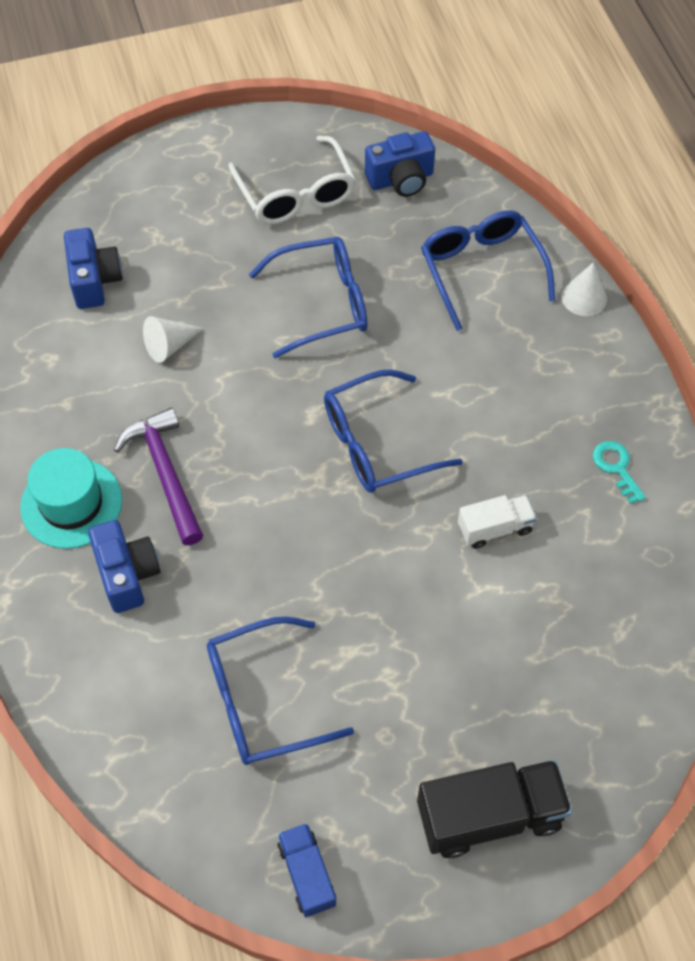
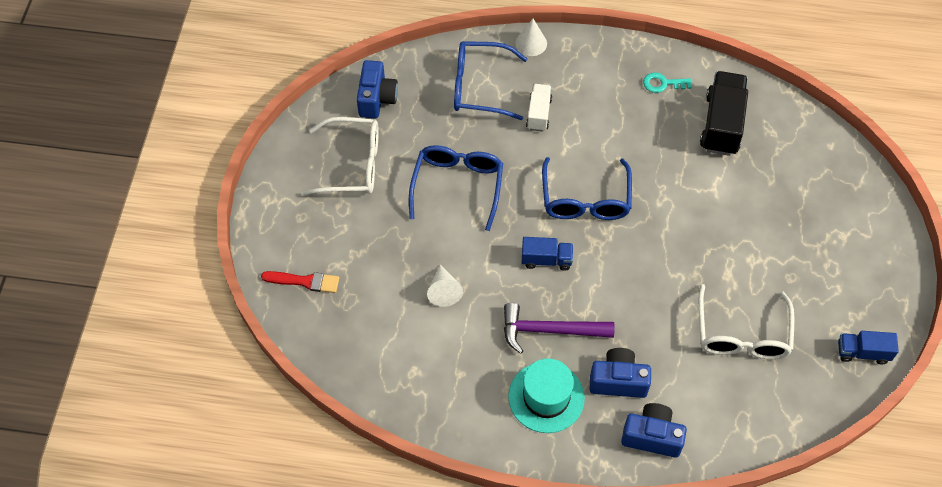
camera: 65 degrees left, 0 degrees up
blue camera [64,228,122,309] -> blue camera moved to [621,403,687,458]
blue glasses [207,617,354,765] -> white glasses [698,284,794,359]
black truck [417,760,572,858] -> black truck moved to [700,71,748,156]
white truck [458,495,537,549] -> white truck moved to [526,84,552,132]
none -> red brush [261,271,339,293]
none -> blue truck [522,237,573,271]

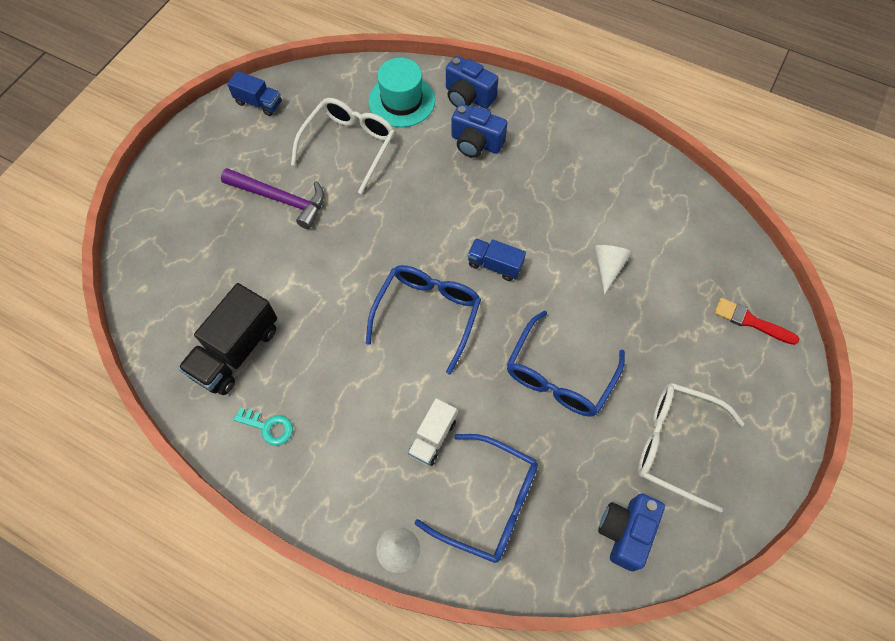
camera: 160 degrees left, 5 degrees up
purple hammer [504,303,615,354] -> purple hammer moved to [221,168,324,229]
turquoise hat [508,358,585,433] -> turquoise hat moved to [368,58,435,127]

